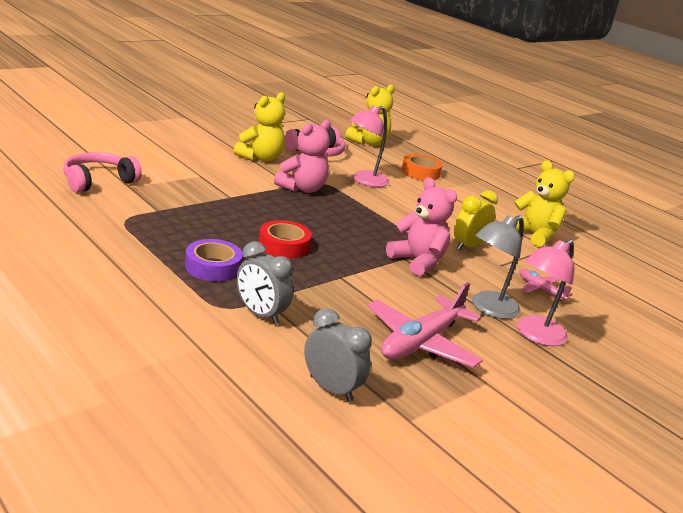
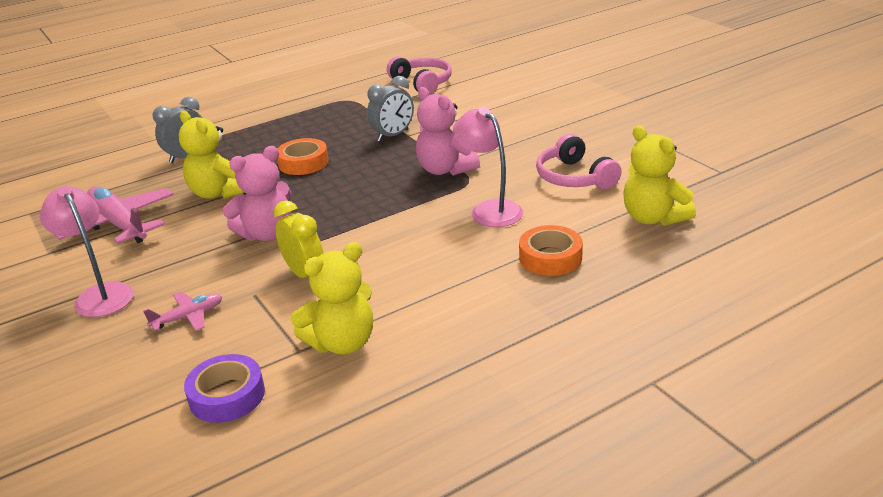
camera: 105 degrees right, 5 degrees up
purple tape [185,239,243,282] -> purple tape moved to [184,354,265,423]
yellow teddy bear [234,92,285,162] -> yellow teddy bear moved to [179,111,245,199]
red tape [259,220,312,259] -> orange tape [277,138,329,175]
grey clock [304,308,372,402] -> grey clock moved to [367,76,414,142]
grey lamp [472,215,524,319] -> none

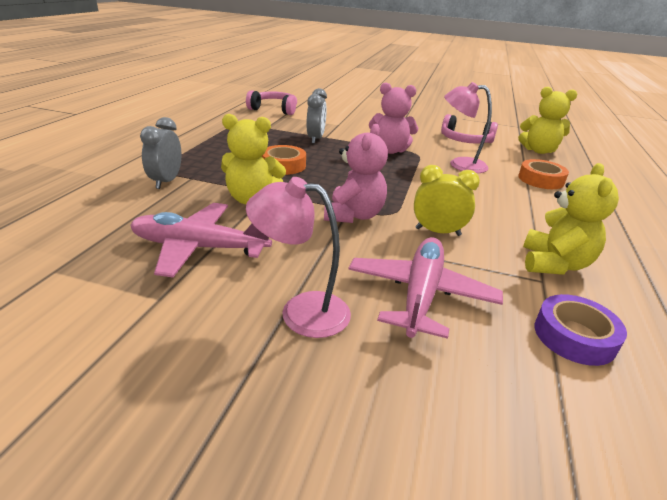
camera: 45 degrees left, 0 degrees up
pink plane [143,292,222,331] -> pink plane [348,237,503,339], size x1.96

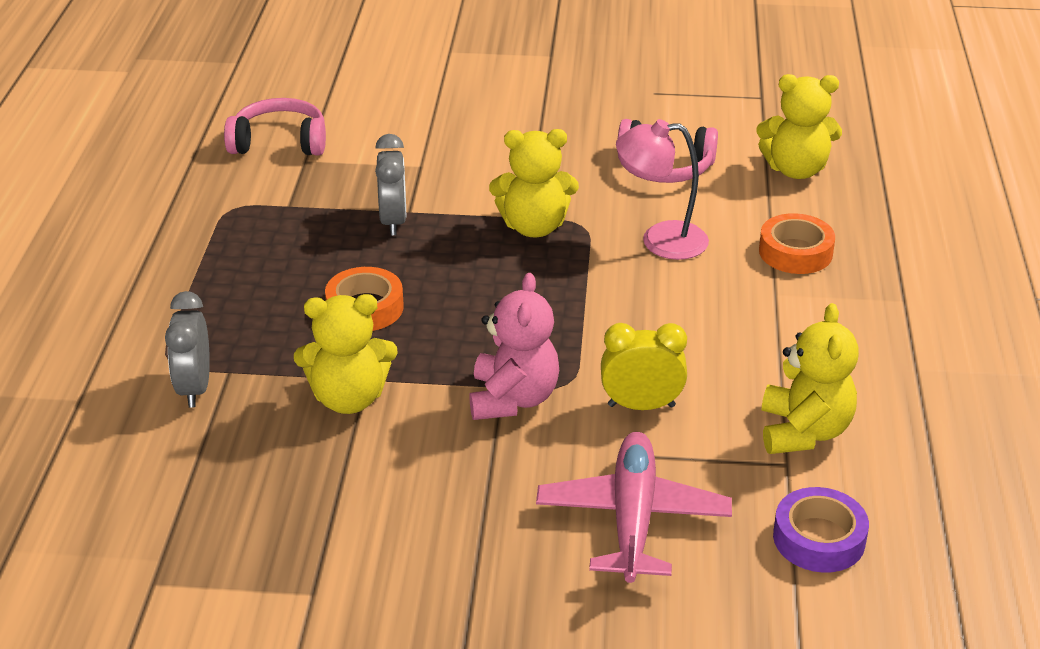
camera: 10 degrees left, 5 degrees up
pink plane [130,203,272,278] -> none
pink lamp [246,177,351,338] -> none
pink teddy bear [369,82,418,154] -> yellow teddy bear [489,129,579,237]

